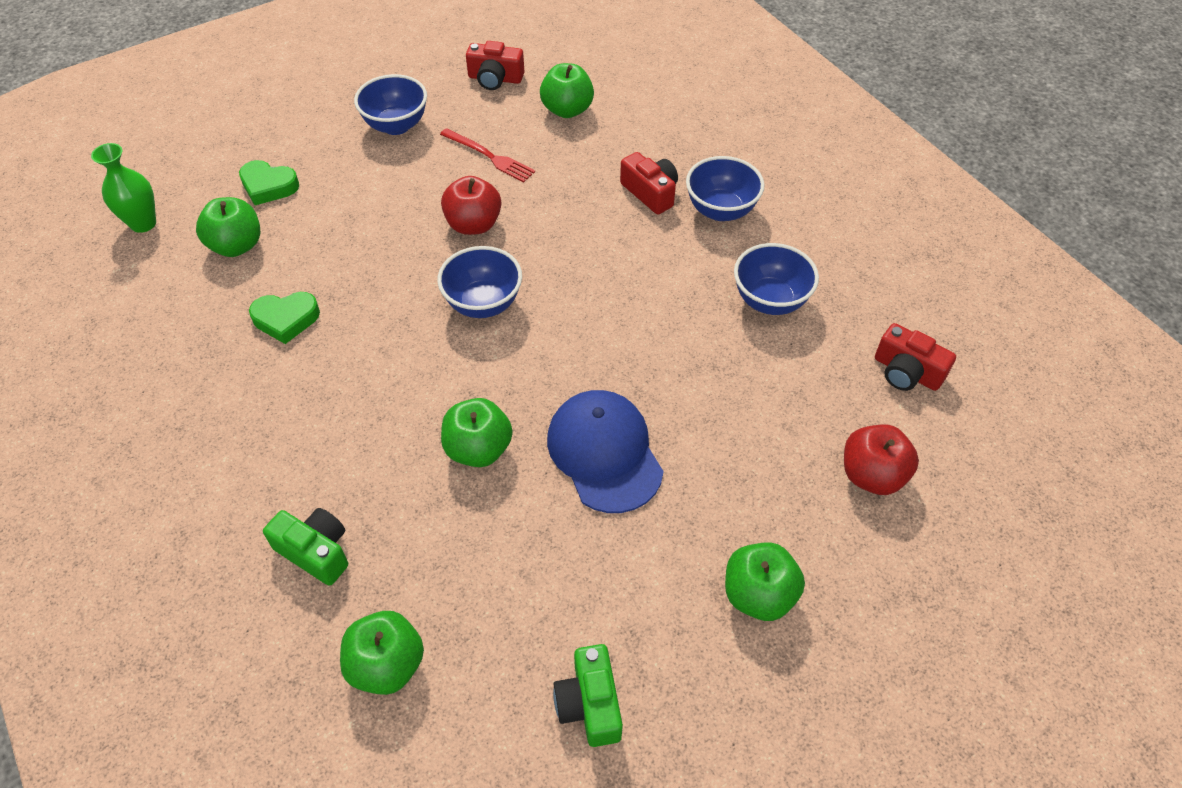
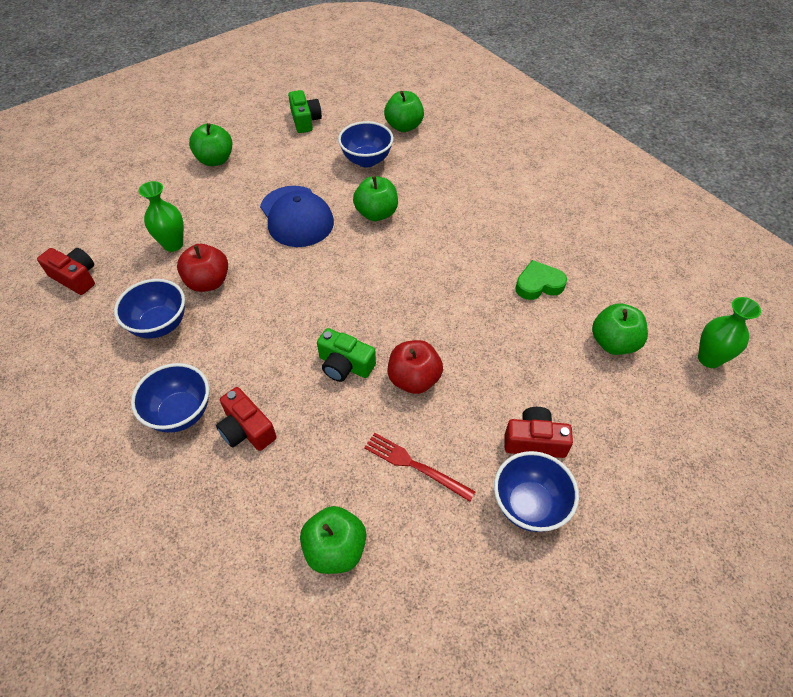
camera: 175 degrees right, 0 degrees up
green heart [239,160,299,205] -> none
green camera [263,508,348,586] -> green camera moved to [317,328,376,382]
blue bowl [437,246,522,318] -> blue bowl moved to [338,121,394,168]
red camera [466,41,525,90] -> red camera moved to [505,407,573,458]
red apple [844,424,919,495] -> red apple moved to [177,244,228,292]
none -> green vase [139,181,184,252]

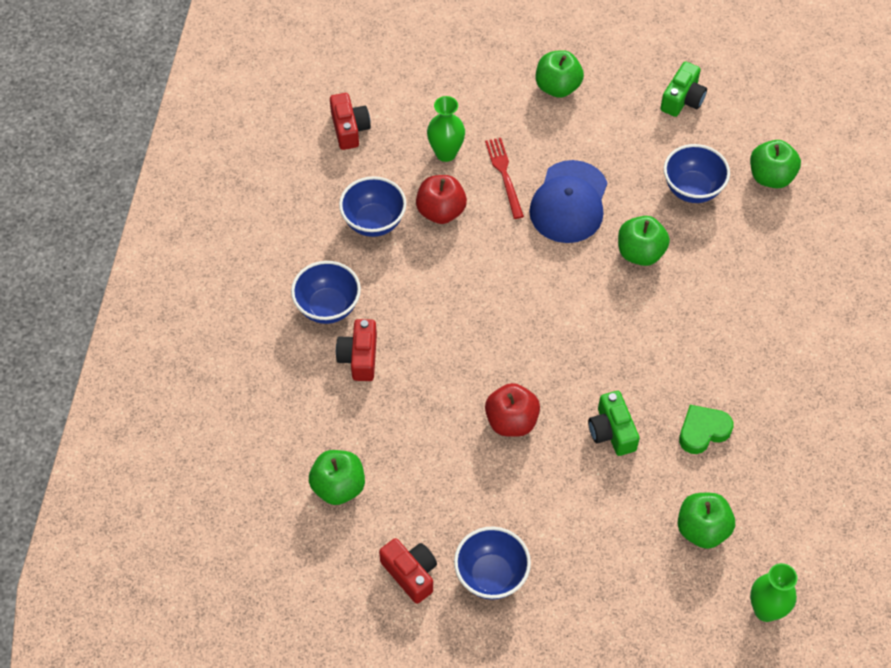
camera: 45 degrees right, 5 degrees up
green camera [317,328,376,382] -> green camera moved to [588,391,640,456]
red fork [364,433,476,502] -> red fork moved to [485,138,524,219]
red camera [505,407,573,458] -> red camera moved to [379,538,437,604]
green heart [515,260,567,300] -> green heart turned 60 degrees counterclockwise [679,405,734,454]

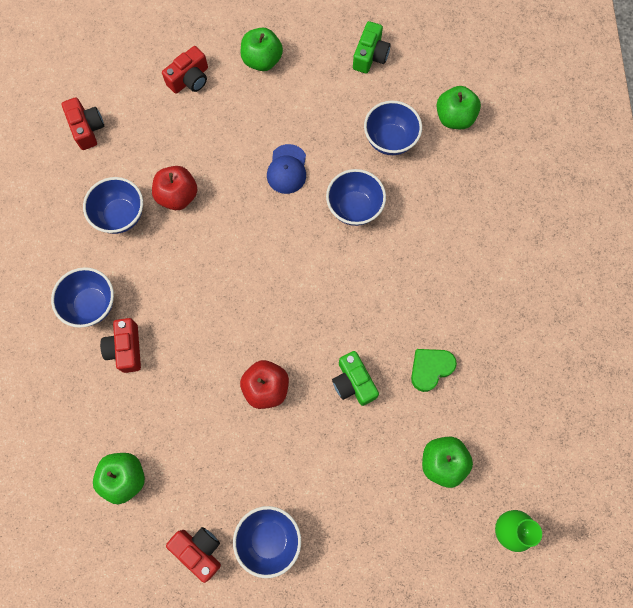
camera: 10 degrees left, 15 degrees up
green vase [427,96,465,162] -> none
red fork [485,138,524,219] -> none
blue cap [529,160,607,243] -> blue cap [267,144,306,194], size x0.62
green apple [618,216,670,266] -> blue bowl [326,169,386,226]
none -> red camera [162,46,208,94]

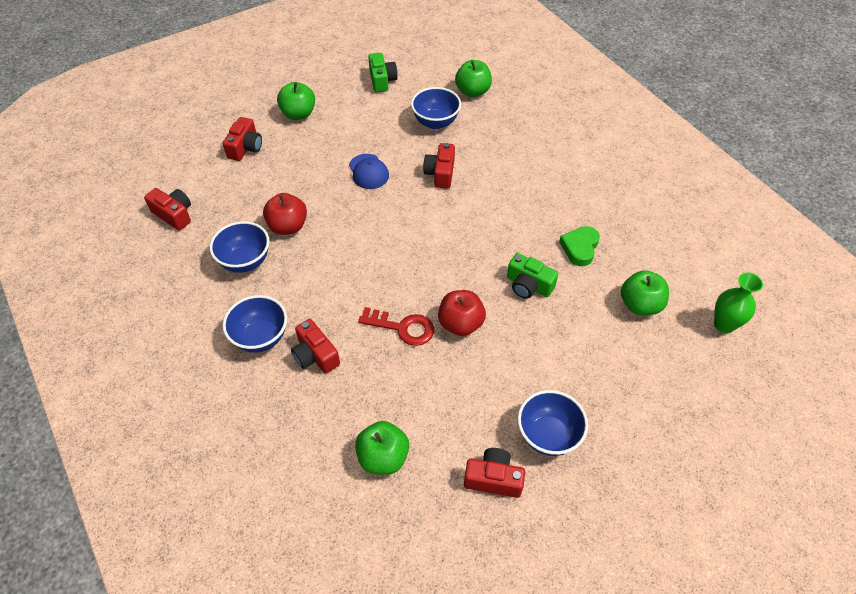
camera: 30 degrees left, 20 degrees down
blue bowl [326,169,386,226] -> red camera [423,143,455,189]
none -> red key [358,307,434,346]

